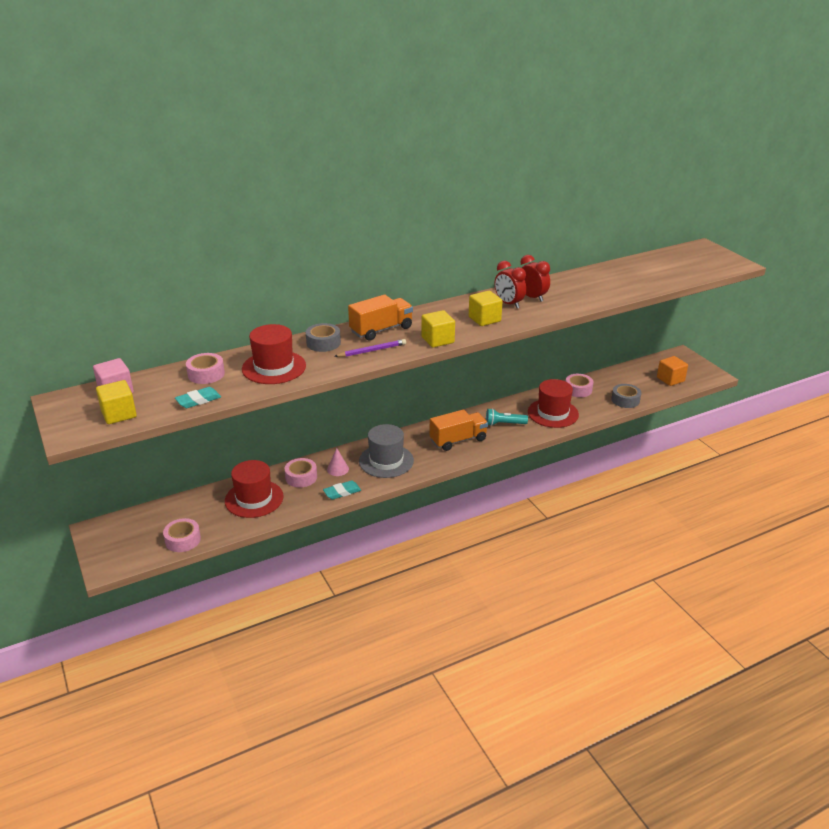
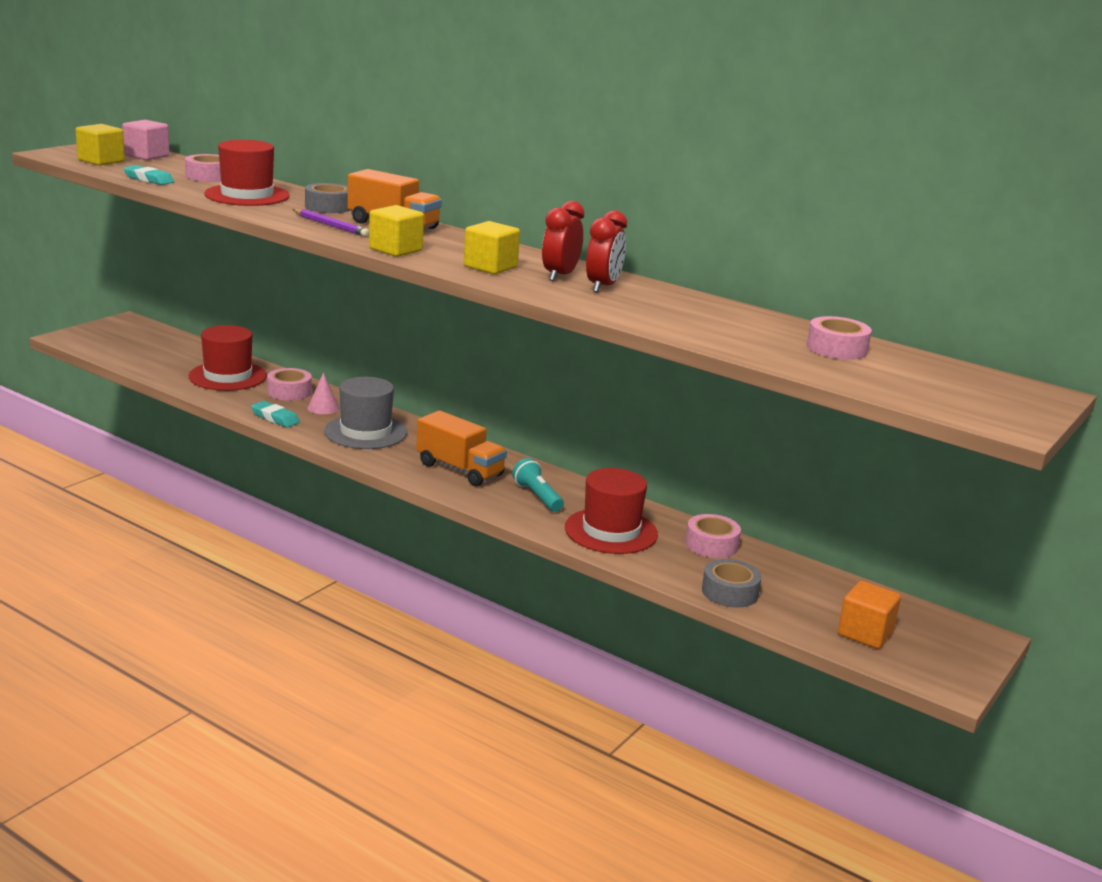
camera: 60 degrees right, 10 degrees down
pink tape [163,518,201,552] -> pink tape moved to [807,316,872,360]

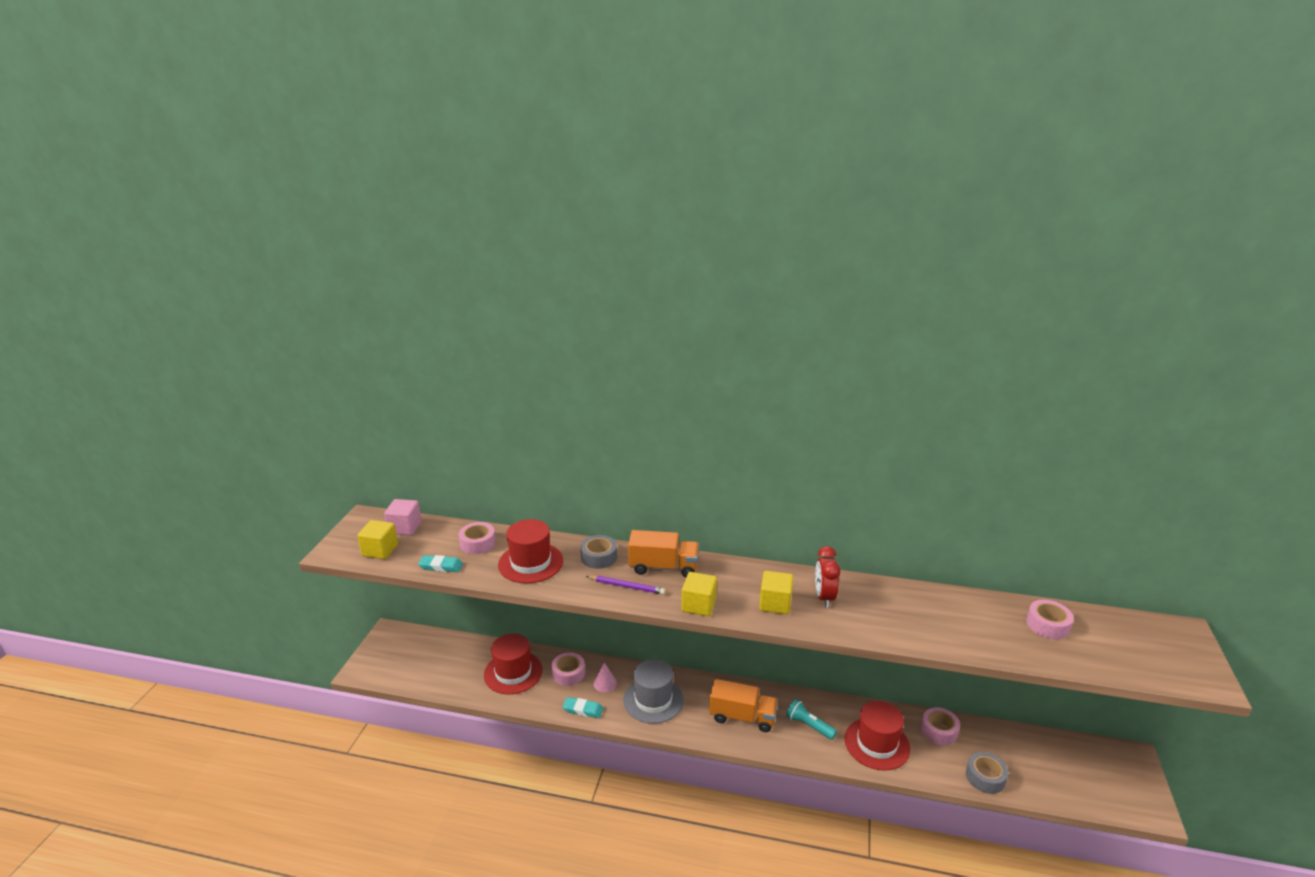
camera: 20 degrees left, 5 degrees up
red clock [586,210,627,293] -> none
orange cube [838,581,901,649] -> none

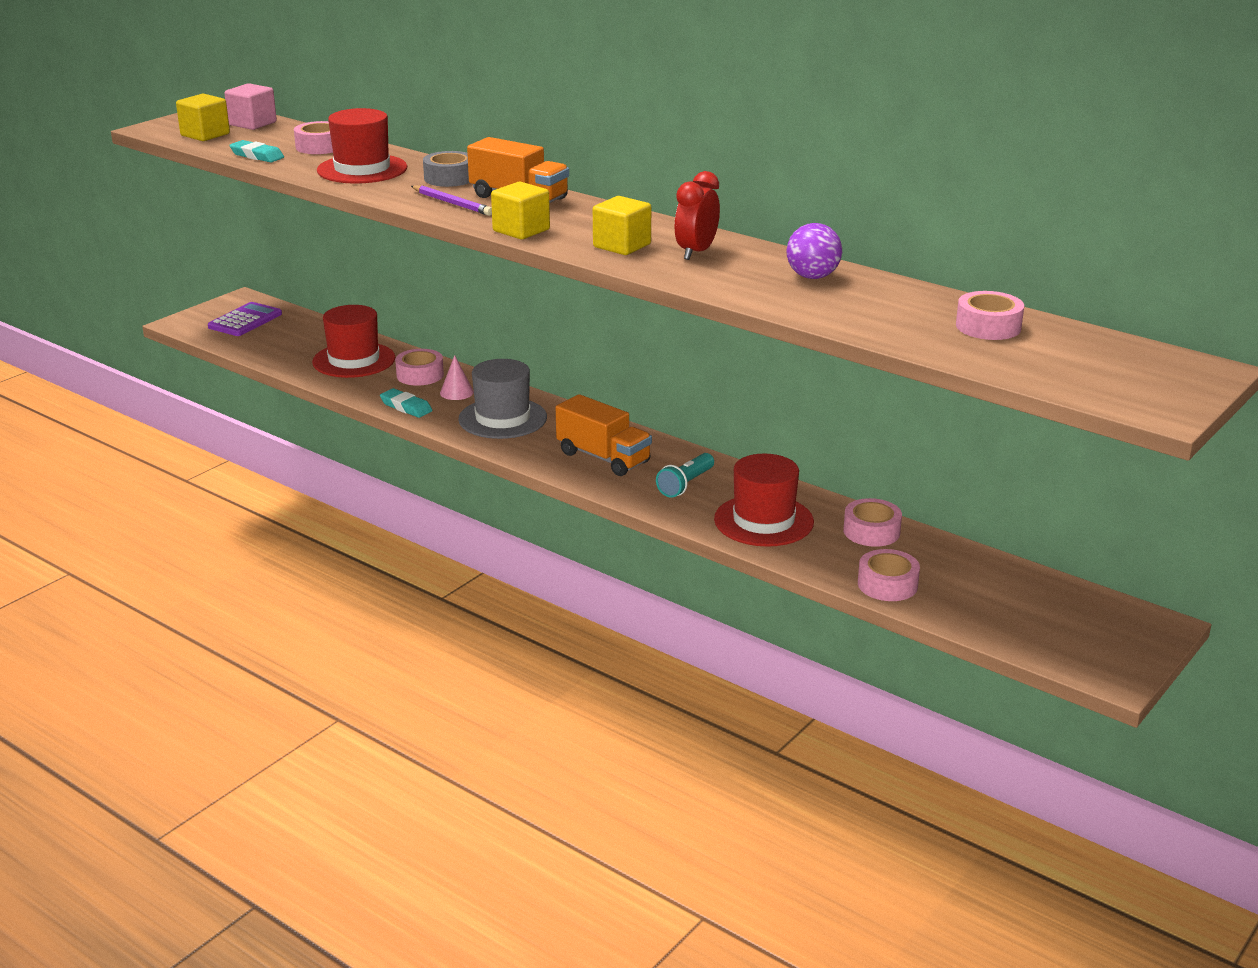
camera: 25 degrees right, 0 degrees up
turquoise flashlight [786,699,837,740] -> turquoise flashlight turned 120 degrees counterclockwise [656,453,714,498]
grey tape [966,752,1008,794] -> pink tape [858,549,920,601]
none -> purple calculator [208,302,282,336]
none -> purple ball [787,223,842,279]

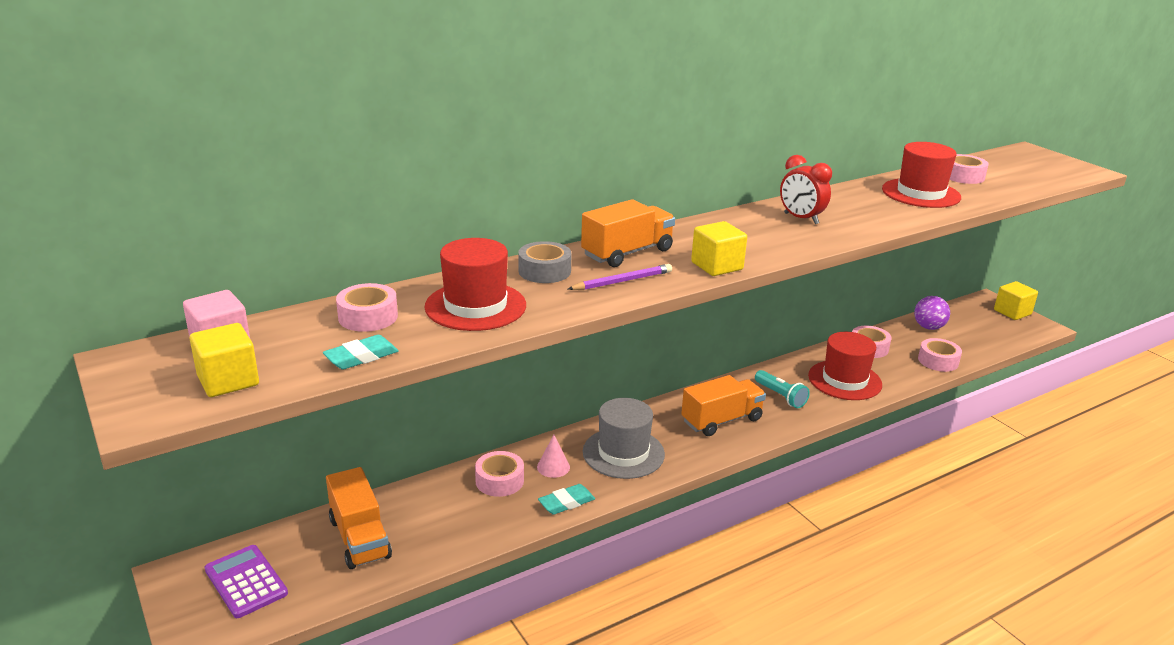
camera: 70 degrees left, 0 degrees up
red hat [312,305,395,378] -> red hat moved to [882,142,961,208]
yellow cube [593,196,651,255] -> yellow cube moved to [994,281,1038,320]
purple ball [787,223,842,279] -> purple ball moved to [914,296,950,330]
none -> orange truck [326,467,392,569]

